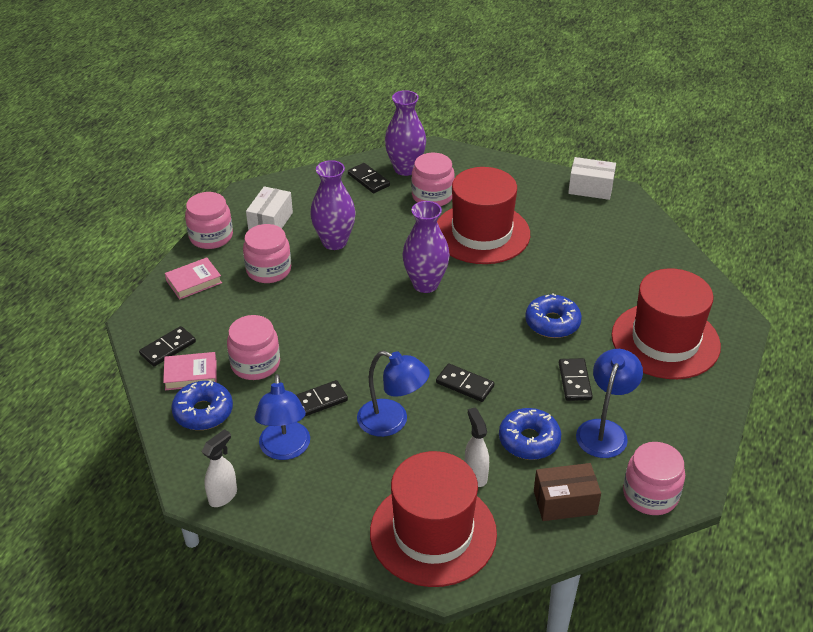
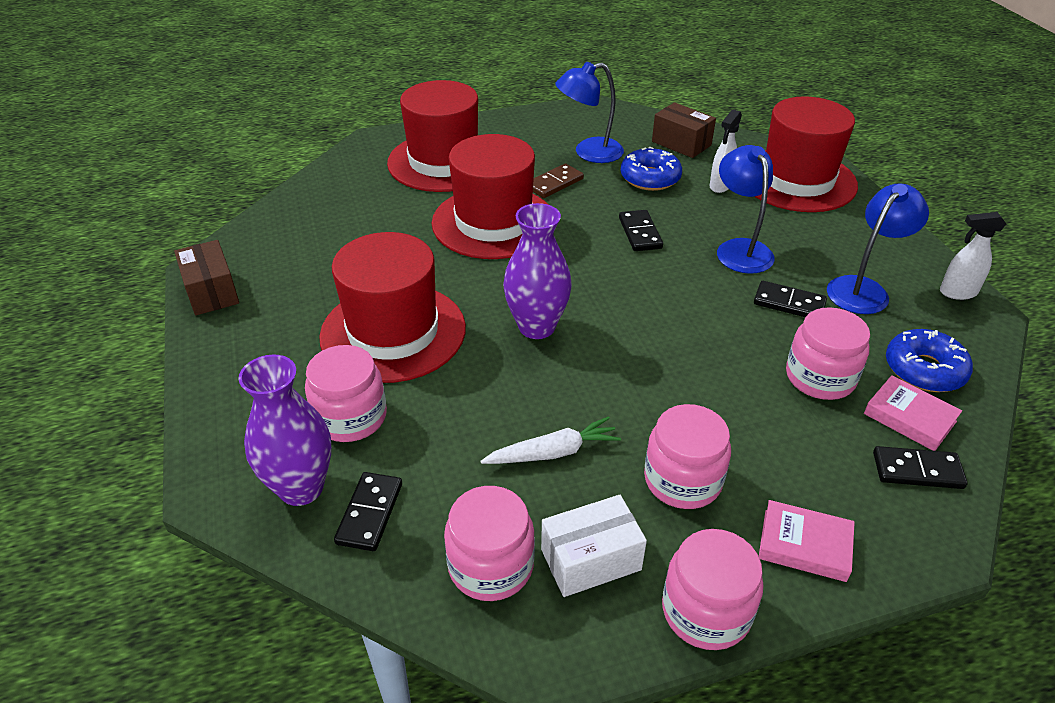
camera: 130 degrees left, 0 degrees up
purple vase [310,160,356,250] -> white carrot [480,416,621,464]
blue donut [525,293,582,338] -> red hat [432,134,549,259]
black domino [559,358,593,401] -> brown domino [533,163,584,198]
white box [568,157,616,200] -> brown box [174,240,239,315]
pink jar [623,442,685,515] -> pink jar moved to [444,486,535,601]

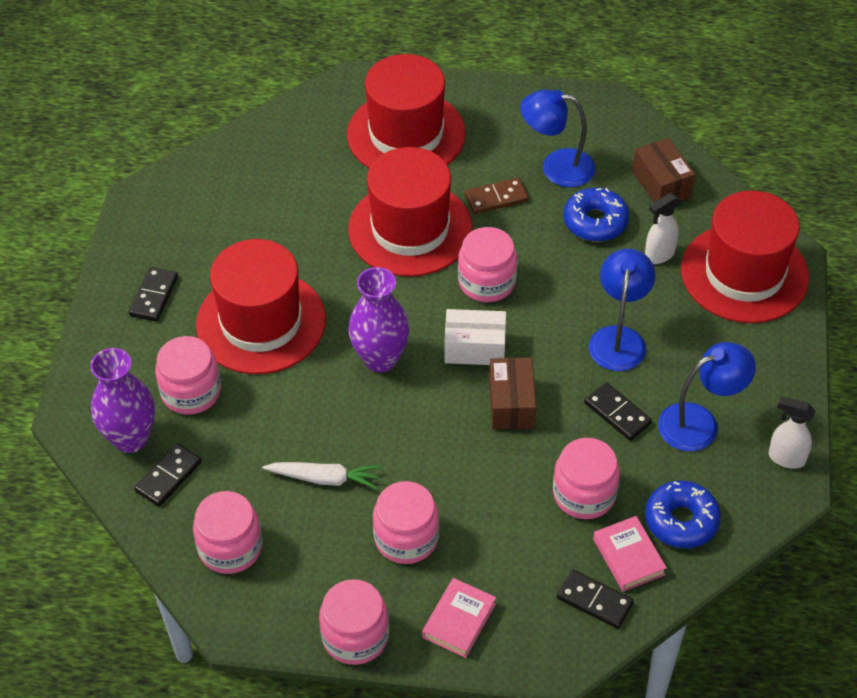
camera: 25 degrees right, 10 degrees up
brown box [174,240,239,315] -> brown box moved to [489,357,536,430]
white box [541,495,647,597] -> white box moved to [444,309,506,365]
black domino [619,210,663,251] -> black domino moved to [129,267,178,322]
pink book [759,500,855,582] -> pink book turned 75 degrees clockwise [422,578,496,658]
none -> pink jar [458,227,517,302]

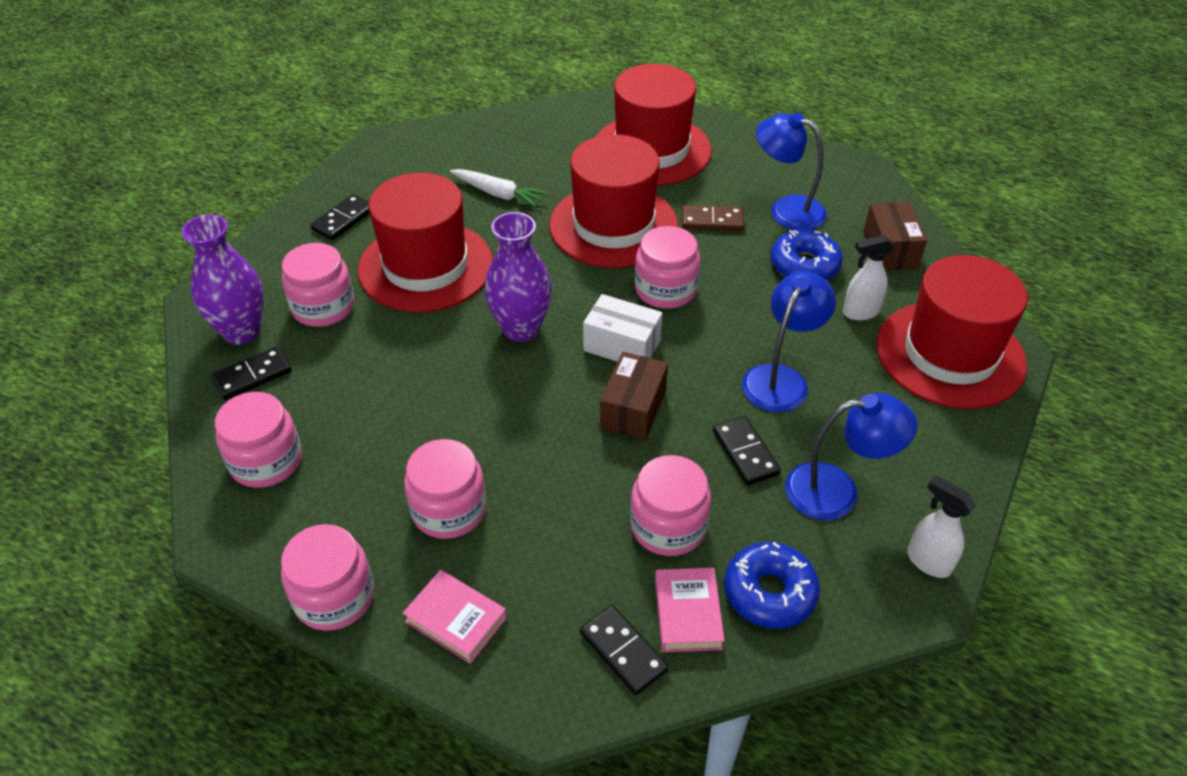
camera: 20 degrees right, 5 degrees down
white carrot [263,462,380,489] -> white carrot moved to [450,169,547,207]
pink book [422,578,496,658] -> pink book turned 75 degrees clockwise [403,570,507,664]

